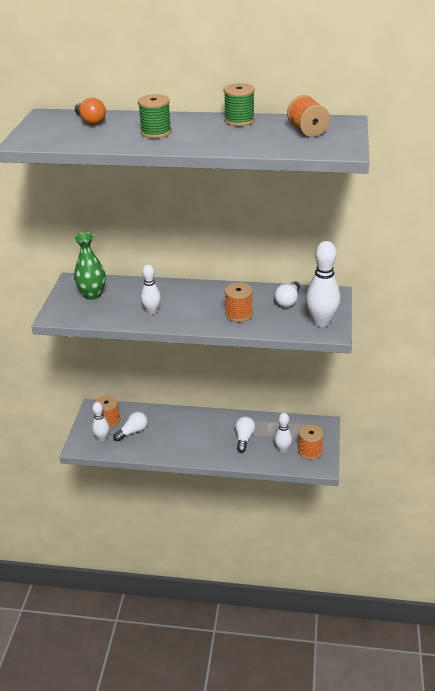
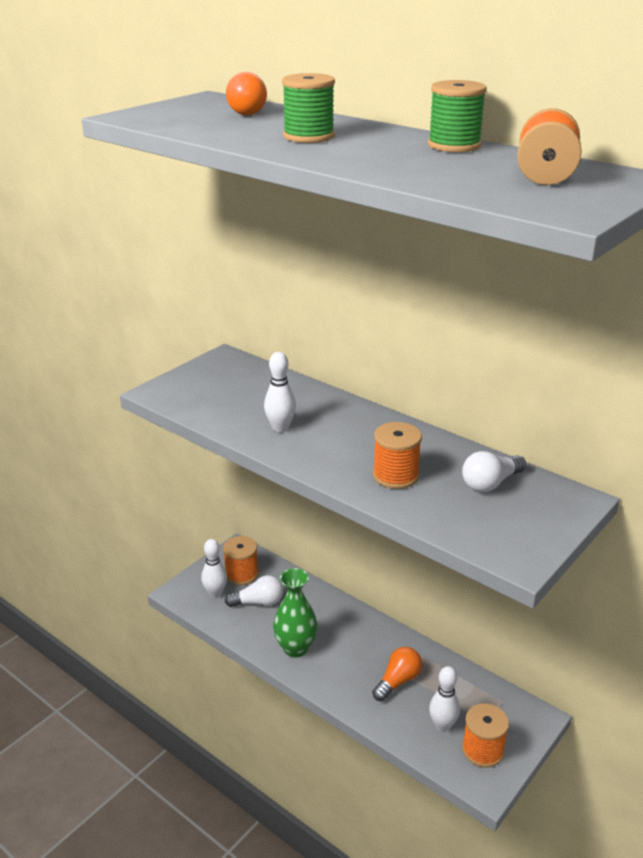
camera: 30 degrees right, 5 degrees down
green vase [74,232,106,300] -> green vase moved to [273,568,318,658]
white light bulb [235,416,255,452] -> orange light bulb [372,647,422,701]
white bowling pin [306,241,340,327] -> none

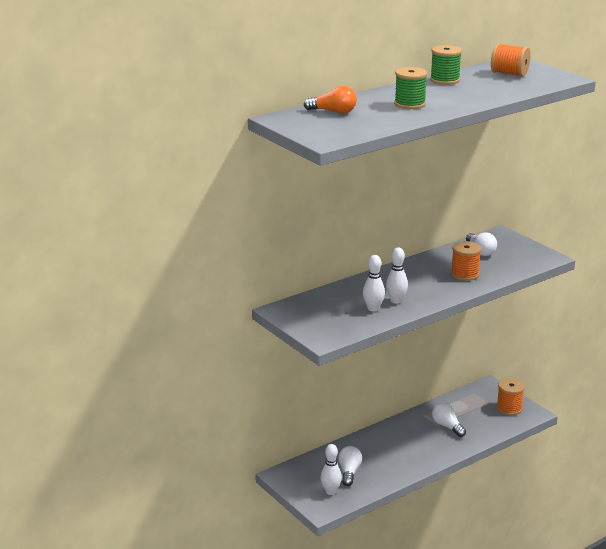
camera: 75 degrees left, 5 degrees down
orange spool [223,536,259,585] -> none
green vase [273,568,318,658] -> none
orange light bulb [372,647,422,701] -> white light bulb [432,403,466,437]
white bowling pin [429,666,460,732] -> white bowling pin moved to [363,255,385,312]

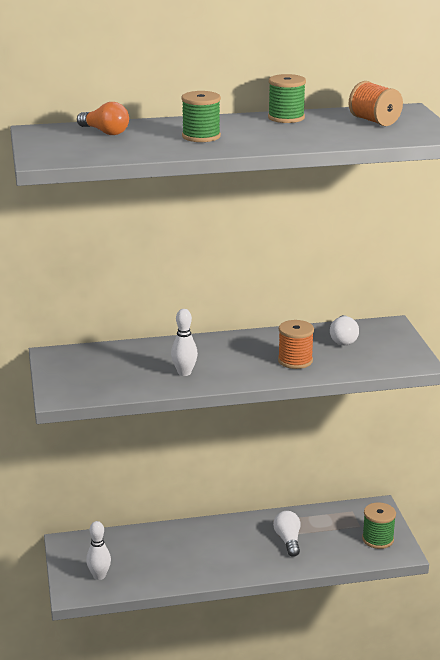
camera: 25 degrees right, 0 degrees up
white light bulb [338,446,362,486] -> none
white bowling pin [363,255,385,312] -> none
orange spool [497,379,525,415] -> green spool [362,502,396,549]

